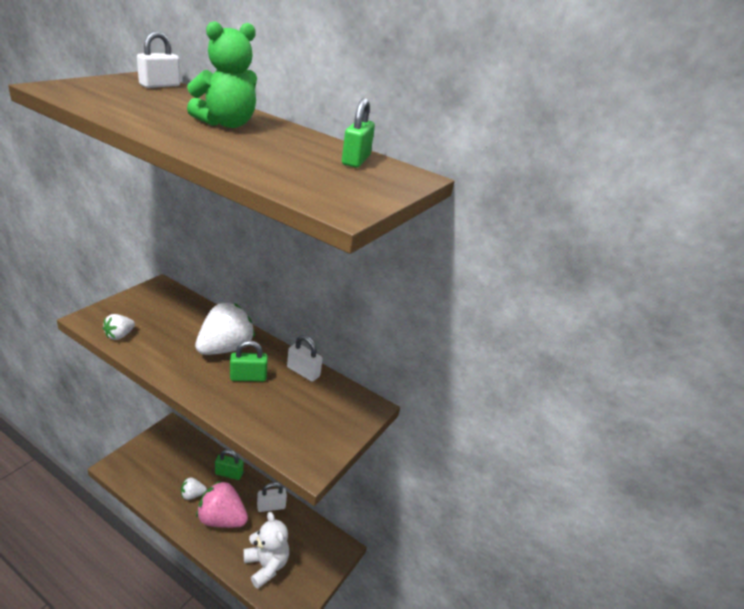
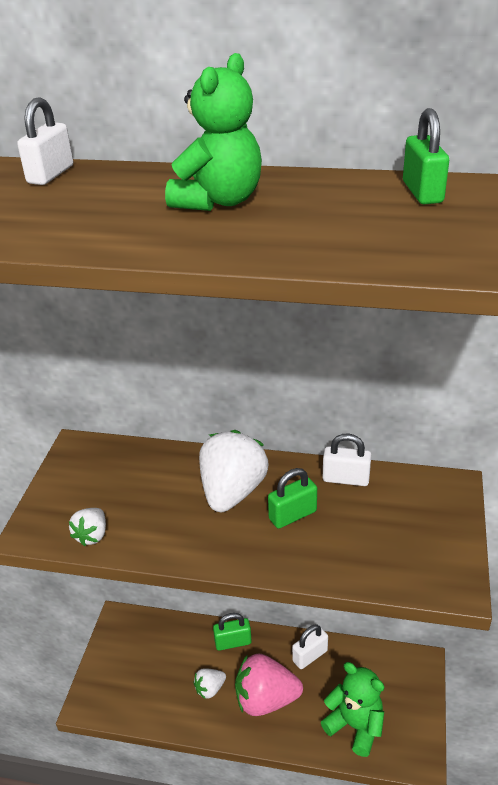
camera: 15 degrees left, 5 degrees up
white teddy bear [243,512,289,589] -> green teddy bear [321,662,384,757]

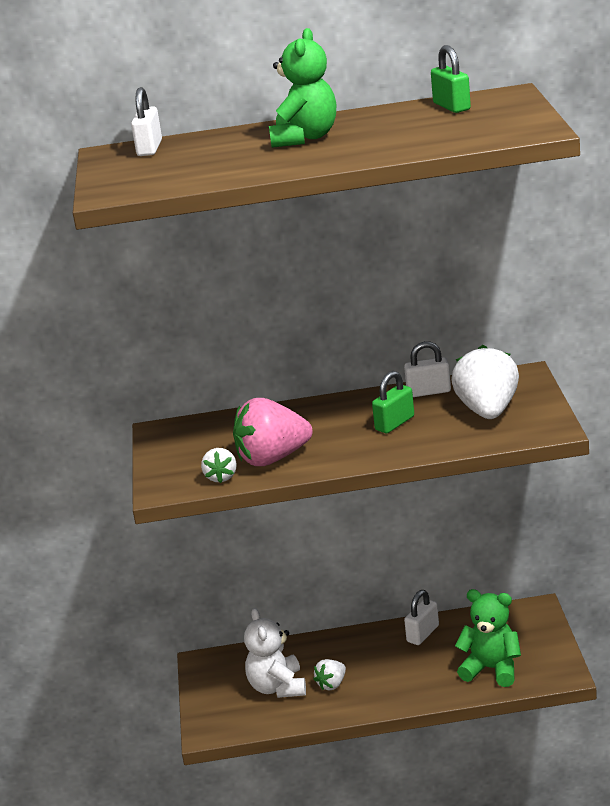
camera: 15 degrees left, 10 degrees down
white strawberry [199,430,269,512] -> white strawberry moved to [451,345,519,419]
green padlock [213,613,252,651] -> none
pink strawberry [235,654,303,716] -> pink strawberry moved to [233,398,313,466]
none -> white teddy bear [244,608,306,698]

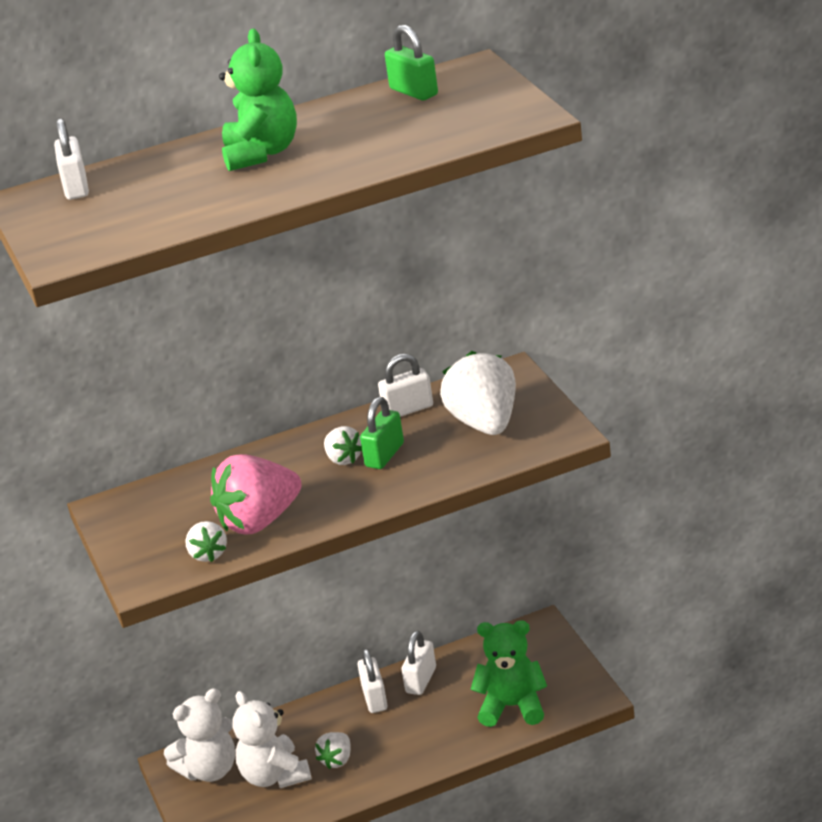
camera: 15 degrees left, 5 degrees up
none -> white teddy bear [164,688,235,782]
none -> white strawberry [324,426,362,465]
none -> white padlock [357,649,388,713]

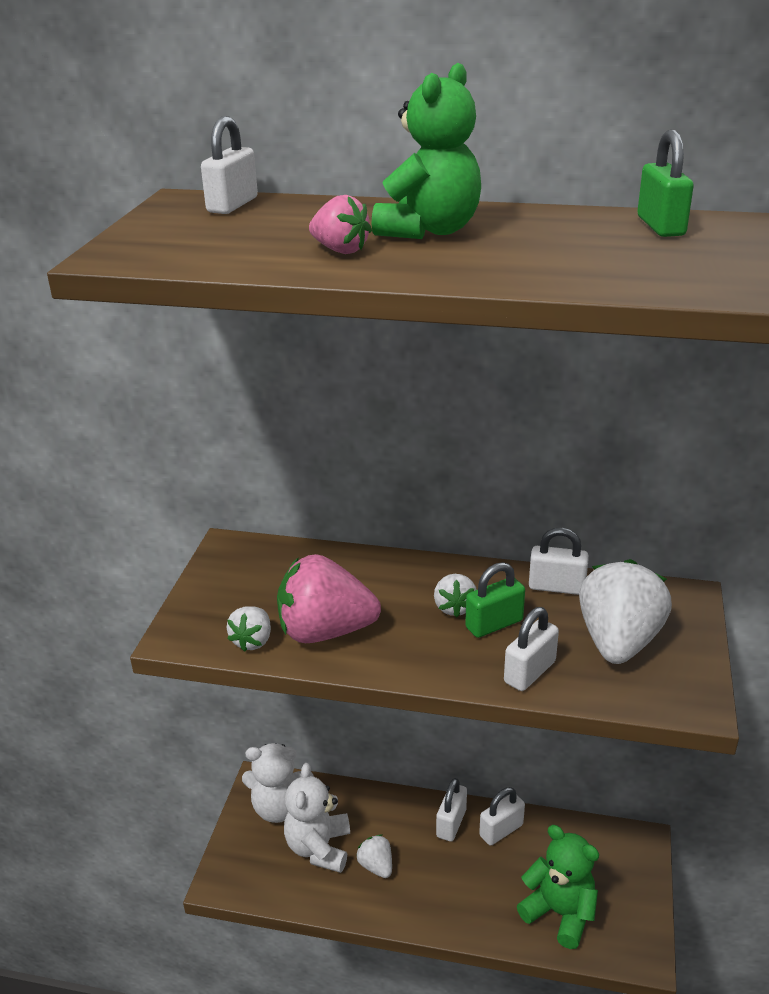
camera: 30 degrees right, 0 degrees up
white strawberry [315,732,351,769] -> white strawberry turned 90 degrees clockwise [356,835,392,878]
none -> pink strawberry [309,195,372,254]
none -> white padlock [504,607,559,691]

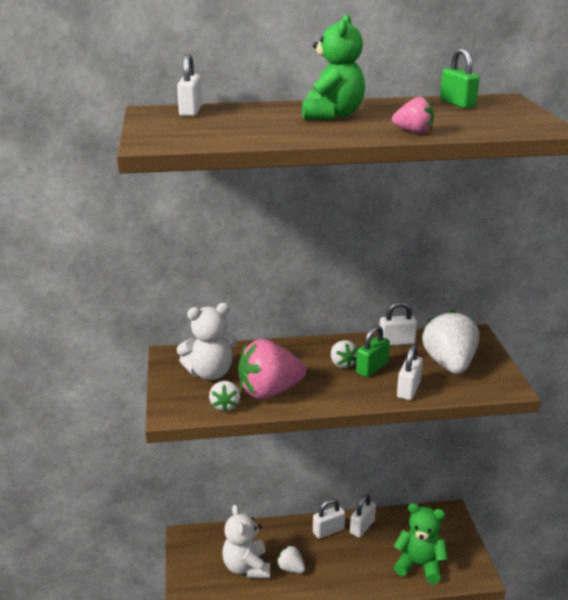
camera: 20 degrees left, 5 degrees down
white teddy bear [242,743,314,823] -> white teddy bear moved to [177,303,237,380]
pink strawberry [309,195,372,254] -> pink strawberry moved to [392,97,434,133]
white padlock [436,778,467,842] -> white padlock turned 60 degrees clockwise [313,499,345,539]

